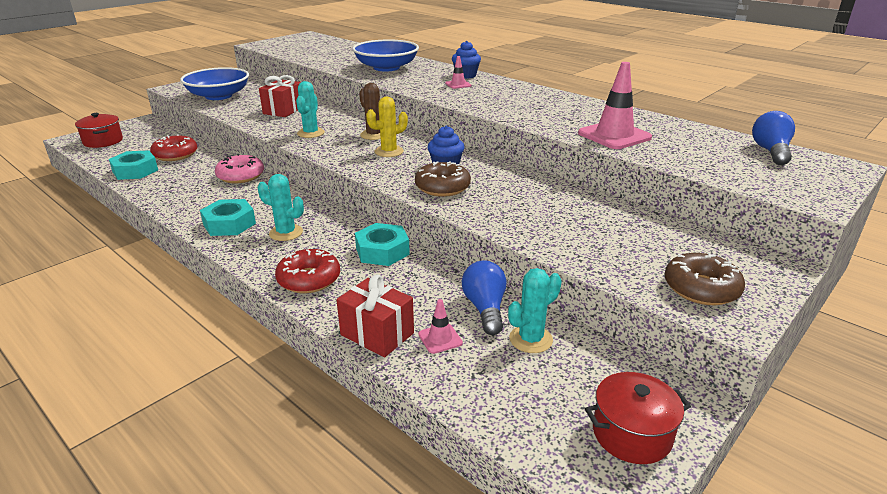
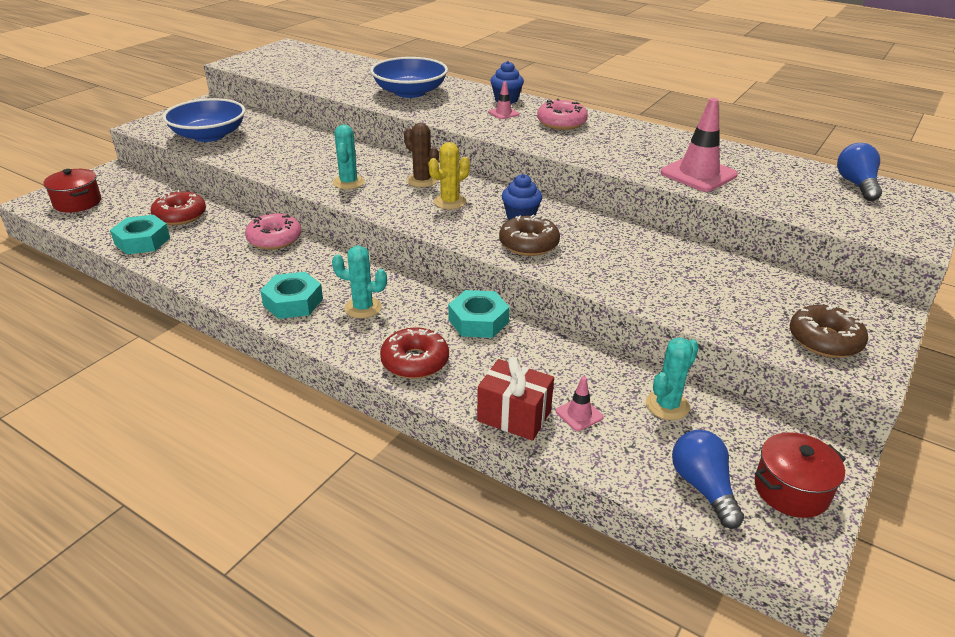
camera: 10 degrees left, 5 degrees up
red gift [259,75,301,117] -> none
blue light bulb [462,260,506,335] -> blue light bulb moved to [672,430,744,529]
none -> pink donut [537,99,588,130]

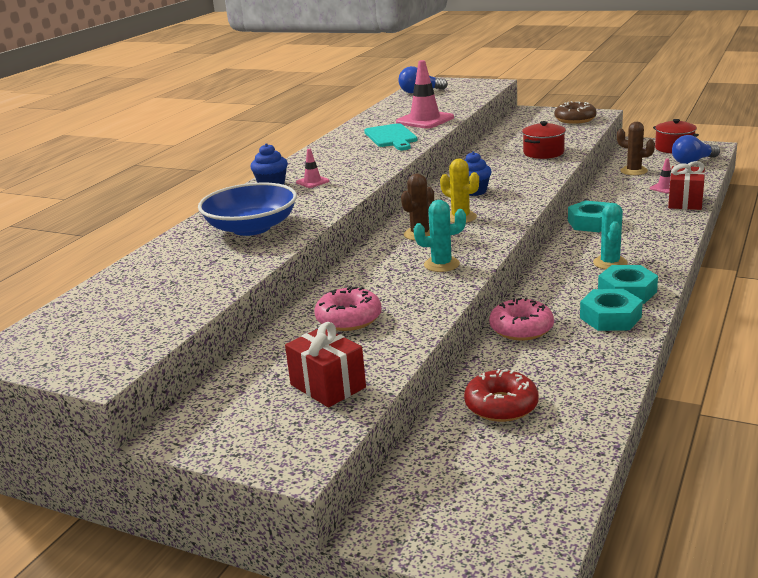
camera: 95 degrees left, 10 degrees down
red pot [43,169,101,213] -> red pot moved to [522,121,566,159]
turquoise nut [110,215,170,254] -> turquoise nut moved to [580,289,643,331]
blue bowl [163,98,245,142] -> red gift [285,322,366,407]
red donut [380,327,449,379] -> none
brown donut [499,215,560,256] -> none
pink donut [537,99,588,130] -> pink donut moved to [314,286,382,331]
turquoise cactus [646,337,699,420] -> brown cactus [617,122,655,175]
none -> turquoise cutting board [364,123,417,150]

